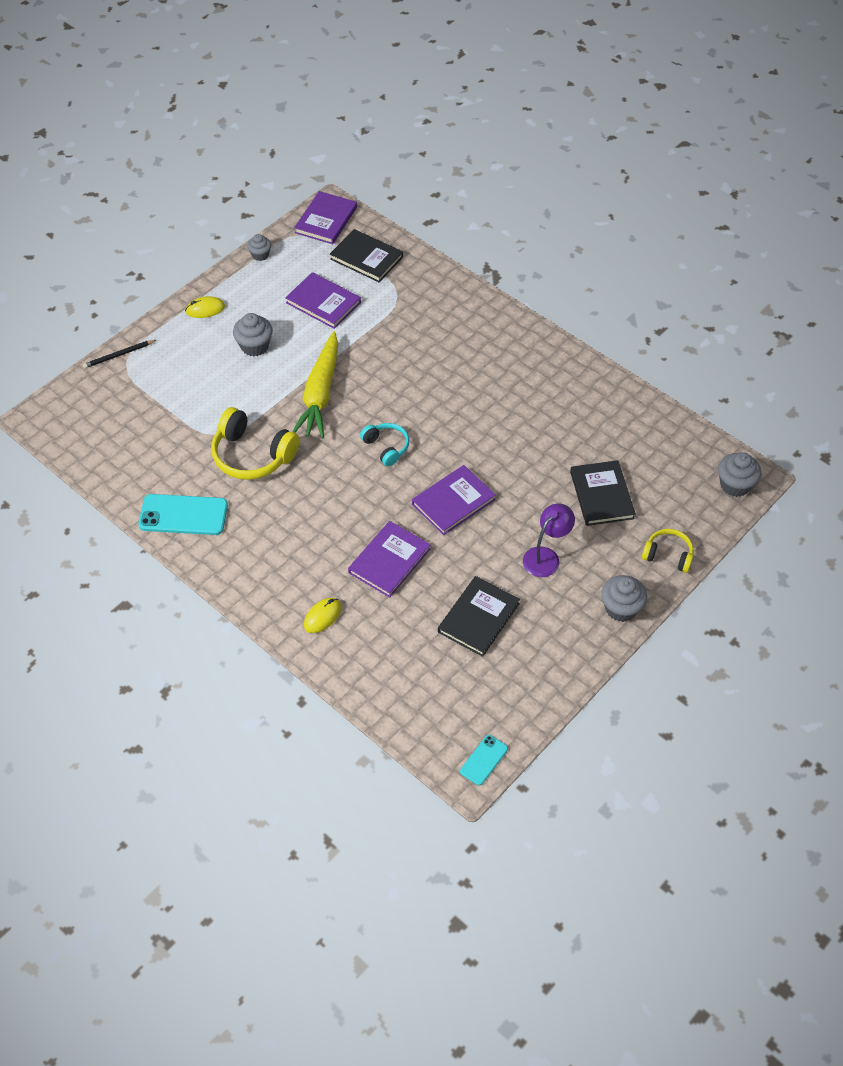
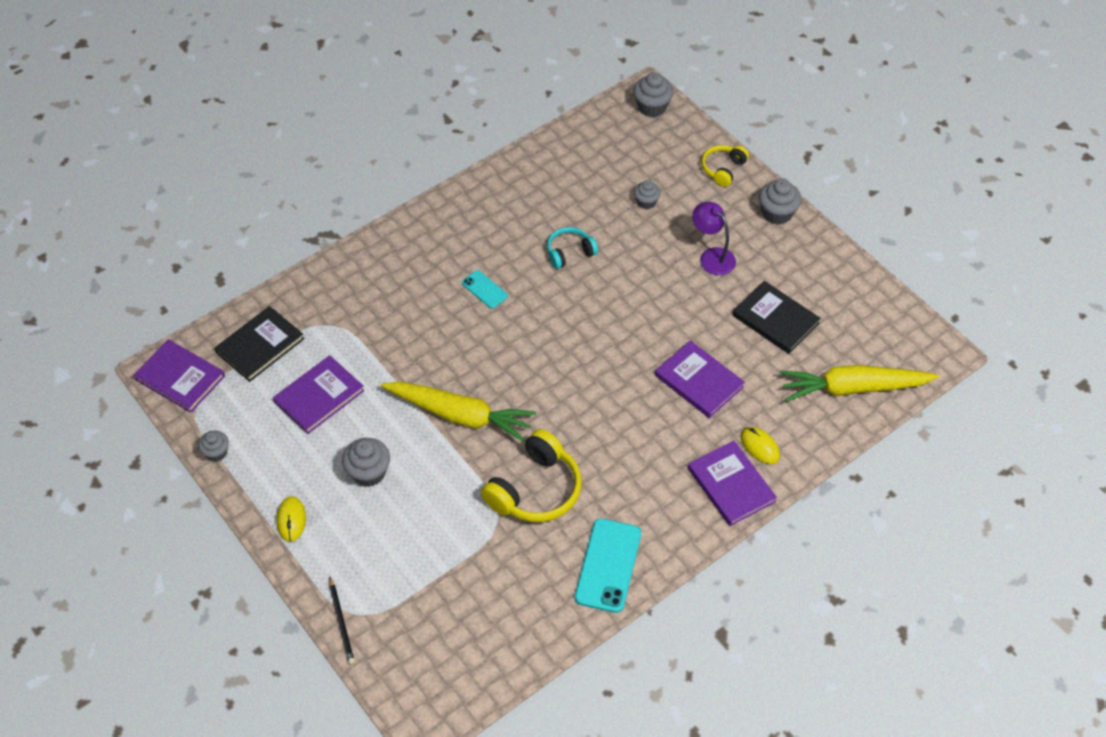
camera: 80 degrees left, 0 degrees up
turquoise headphones [360,423,409,466] -> turquoise headphones moved to [547,227,598,269]
purple book [412,465,496,535] -> purple book moved to [688,441,777,526]
turquoise phone [460,735,508,786] -> turquoise phone moved to [462,270,508,309]
black book [570,460,636,526] -> grey cupcake [634,180,661,209]
none -> yellow carrot [780,365,939,402]

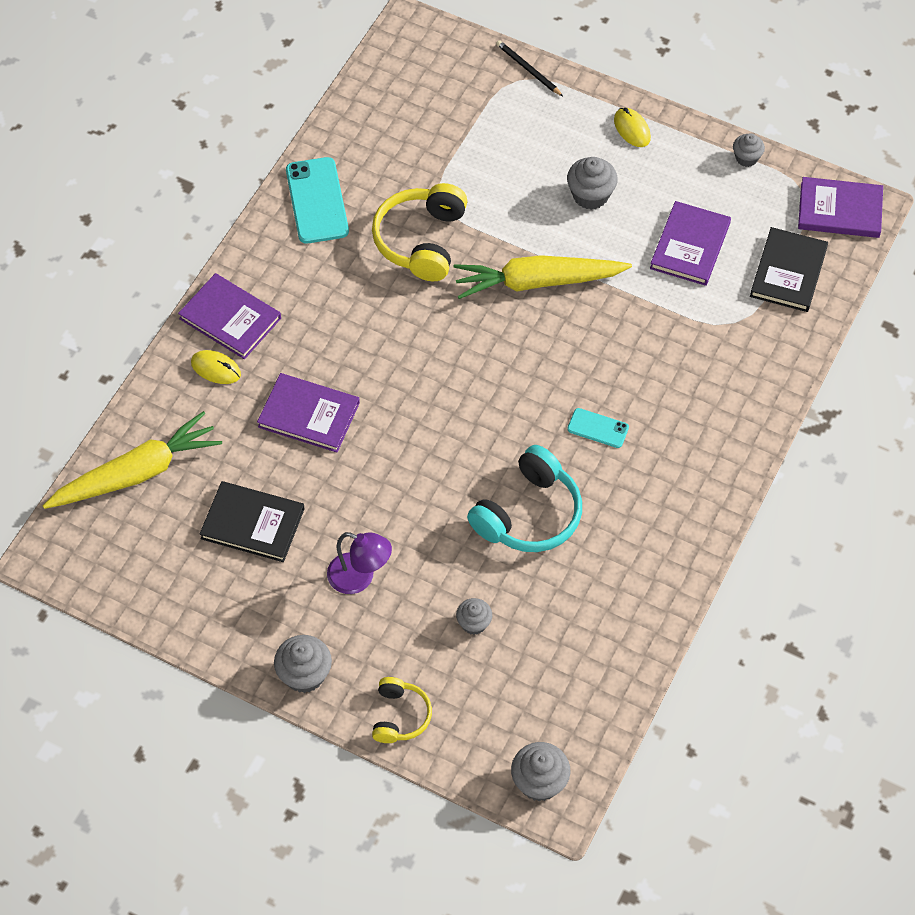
camera: 155 degrees right, 5 degrees up
turquoise headphones [547,227,598,269] -> turquoise headphones [467,445,582,552], size x1.74

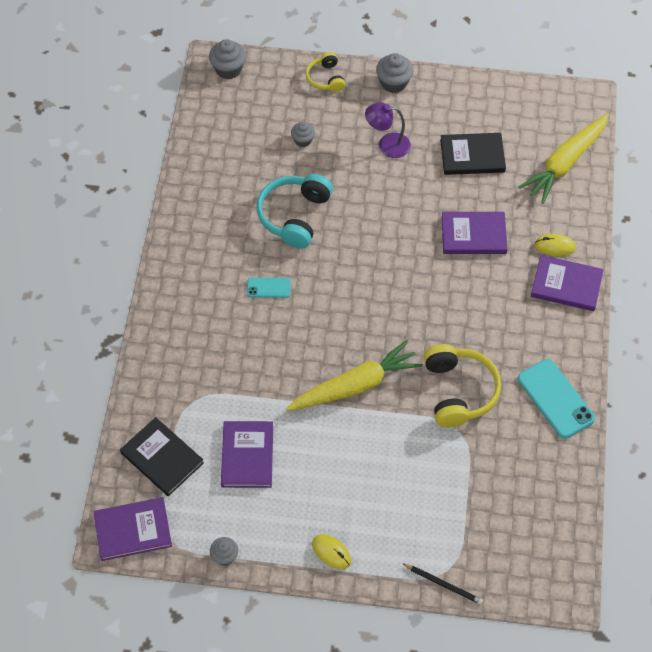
camera: 160 degrees right, 0 degrees up
grey cupcake [567,157,618,210] -> none
black book [750,227,828,312] -> black book turned 45 degrees counterclockwise [120,417,204,496]

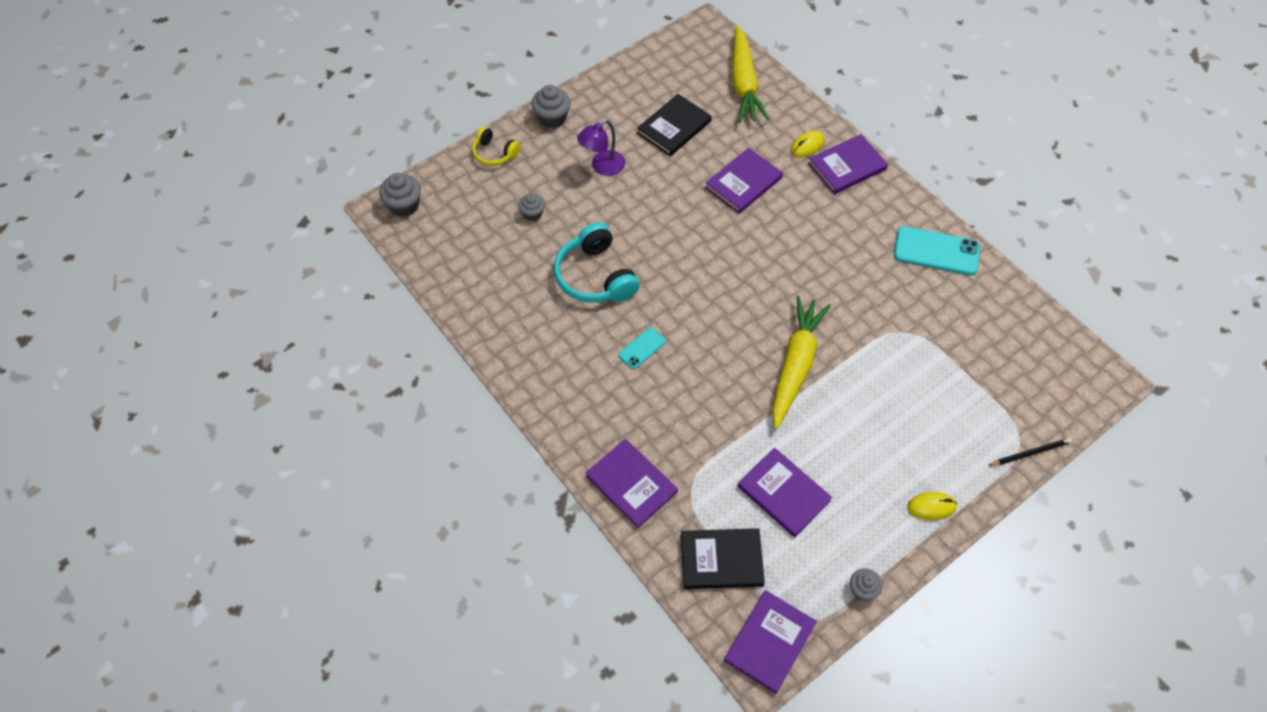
camera: 45 degrees left, 0 degrees up
yellow headphones [424,344,501,427] -> none
none -> purple book [586,439,678,528]

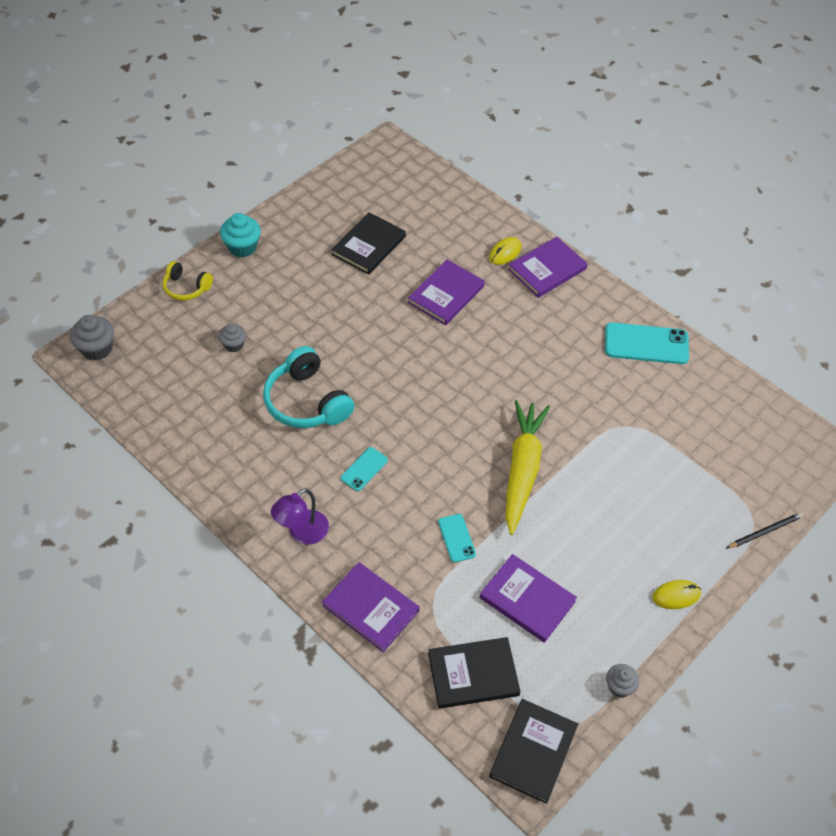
camera: 10 degrees left, 5 degrees down
grey cupcake [531,85,571,128] -> turquoise cupcake [220,213,261,257]
purple lamp [577,120,625,176] -> purple lamp moved to [271,488,329,545]
purple book [724,590,817,694] -> black book [489,699,578,804]
yellow carrot [732,25,770,123] -> none
none -> turquoise phone [438,514,476,563]

